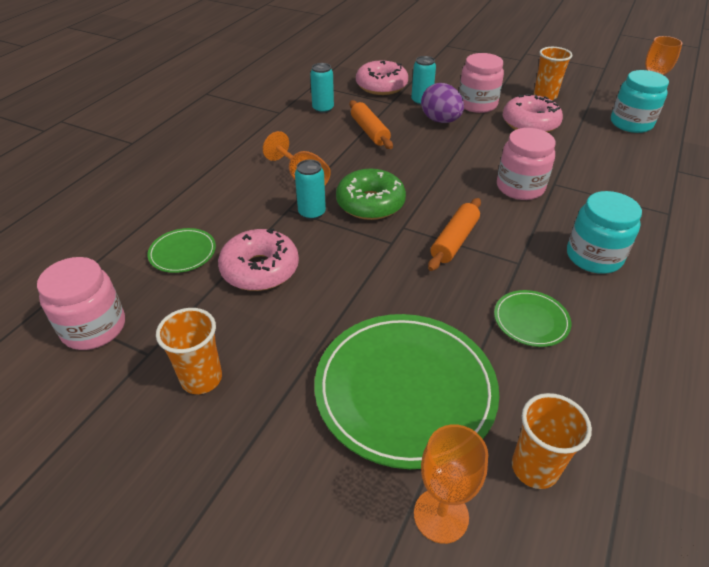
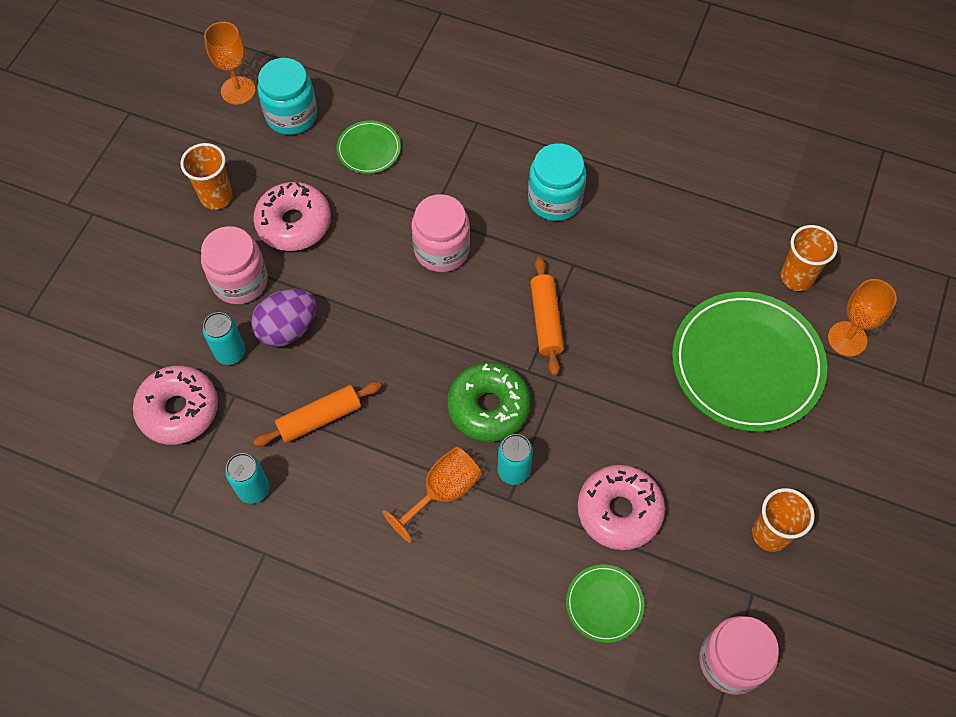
camera: 95 degrees left, 20 degrees up
orange rolling pin [428,198,481,271] -> orange rolling pin turned 60 degrees clockwise [530,257,564,376]
green plate [494,290,571,347] -> green plate moved to [336,121,401,174]

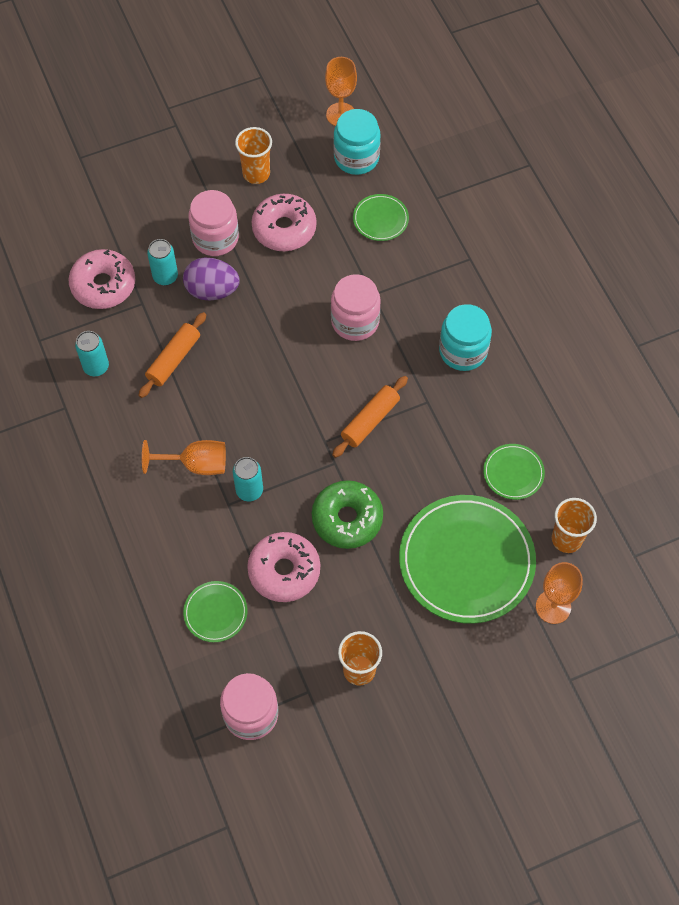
camera: 45 degrees right, 0 degrees up
orange rolling pin [253,382,382,446] -> orange rolling pin turned 75 degrees counterclockwise [138,312,206,398]
green donut [447,363,530,442] -> green donut moved to [312,480,383,549]
none -> green plate [483,444,545,500]

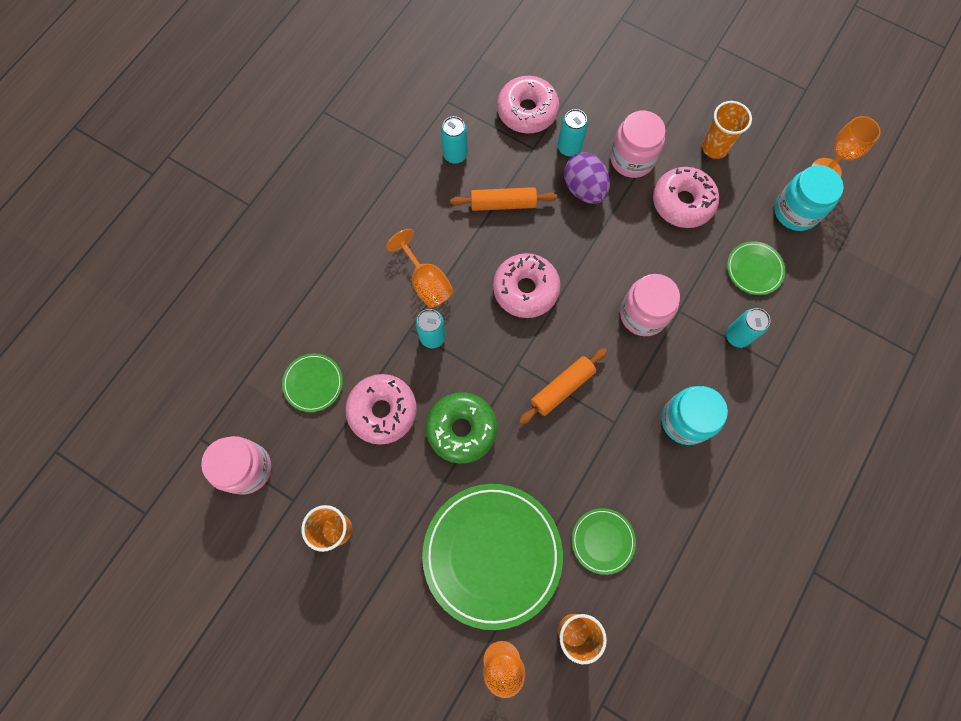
camera: 55 degrees right, 10 degrees up
orange rolling pin [332,376,408,458] -> orange rolling pin turned 45 degrees counterclockwise [519,348,607,424]
none -> pink donut [493,253,561,318]
none -> turquoise can [726,308,770,348]

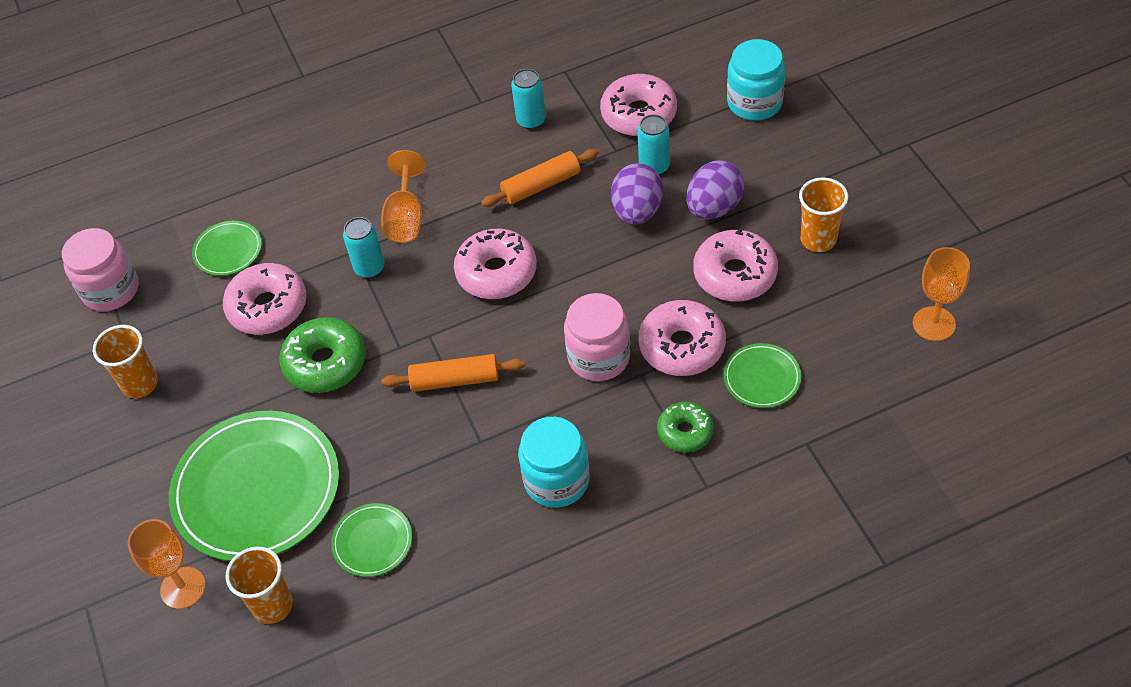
camera: 40 degrees right, 20 degrees down
orange rolling pin [450,187,557,211] -> orange rolling pin turned 60 degrees counterclockwise [481,149,598,207]
pink jar [610,110,666,178] -> purple egg [687,160,744,219]
turquoise can [726,308,770,348] -> green donut [657,402,714,452]
turquoise jar [774,165,844,231] -> turquoise jar moved to [727,39,785,121]
none -> pink donut [638,300,726,376]

